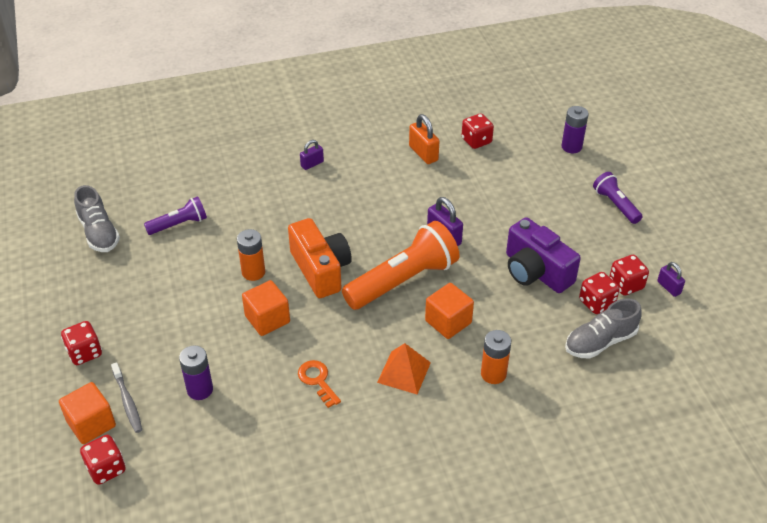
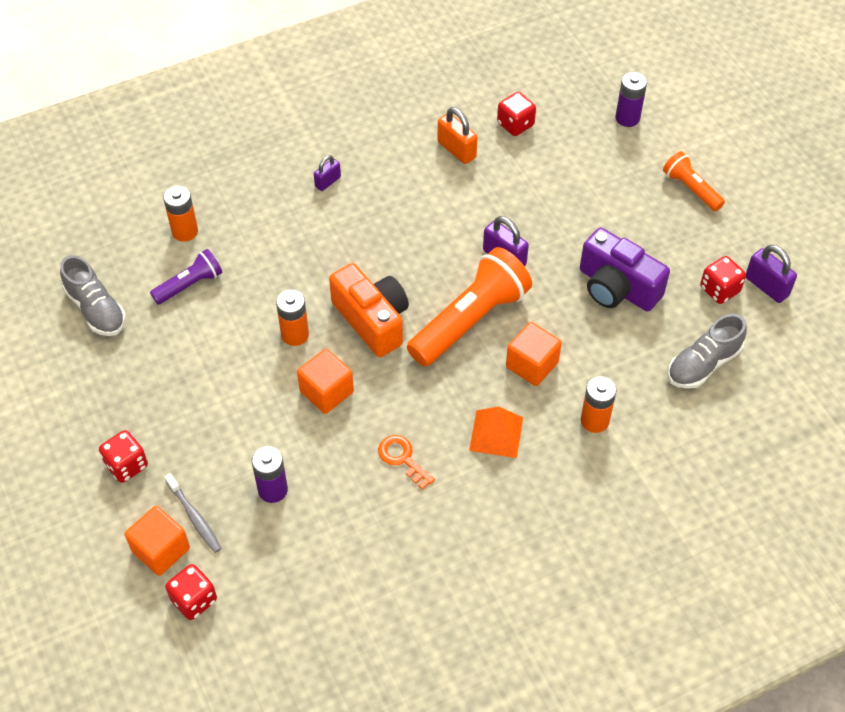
camera: 10 degrees left, 10 degrees up
red dice [579,272,620,314] -> none
purple flashlight [593,172,642,224] -> orange flashlight [663,151,725,211]
purple padlock [657,262,685,297] -> purple padlock [746,245,797,303], size x1.56
none -> orange battery [163,186,198,242]

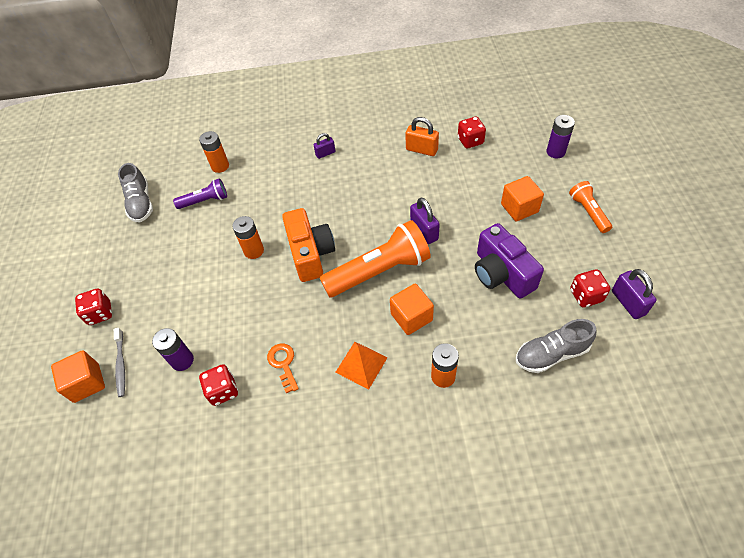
camera: 25 degrees right, 0 degrees up
red dice [165,564,217,620] -> red dice moved to [199,364,238,406]
orange cube [297,349,354,414] -> orange cube moved to [501,176,544,221]
orange padlock [438,107,477,164] -> orange padlock turned 45 degrees counterclockwise [405,117,439,156]

